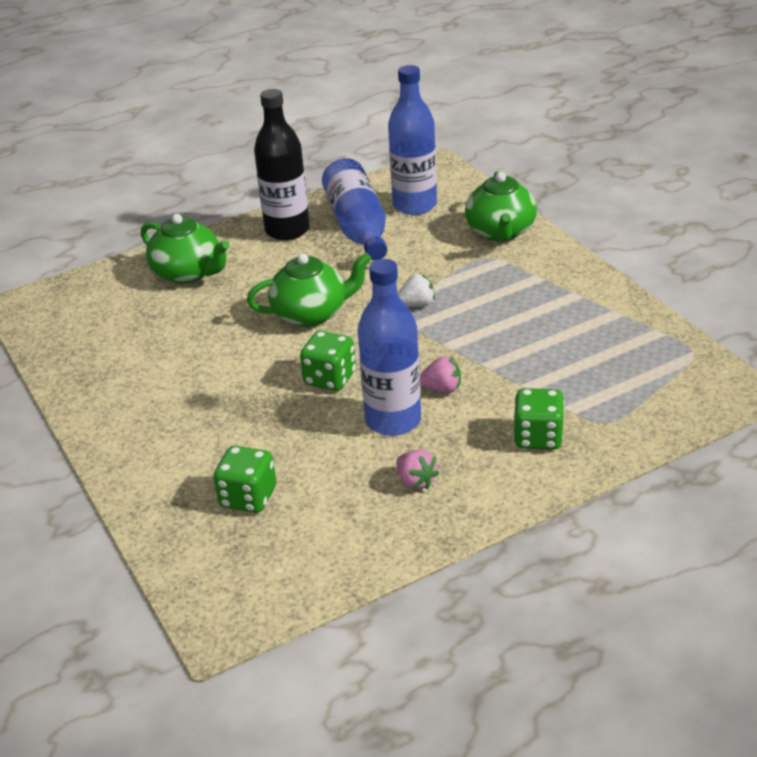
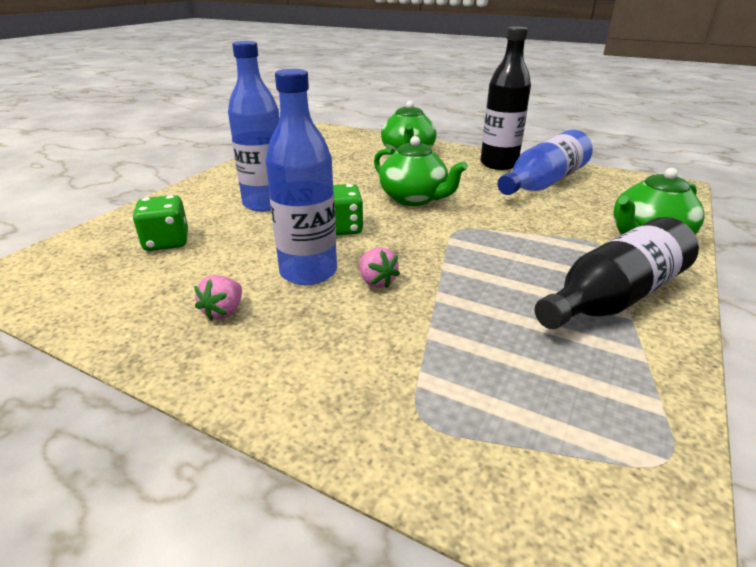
camera: 55 degrees right, 5 degrees down
blue bottle [388,65,437,215] -> blue bottle moved to [228,41,280,212]
white strawberry [398,274,435,307] -> none
green dice [513,388,565,450] -> none
none -> black bottle [535,217,699,329]

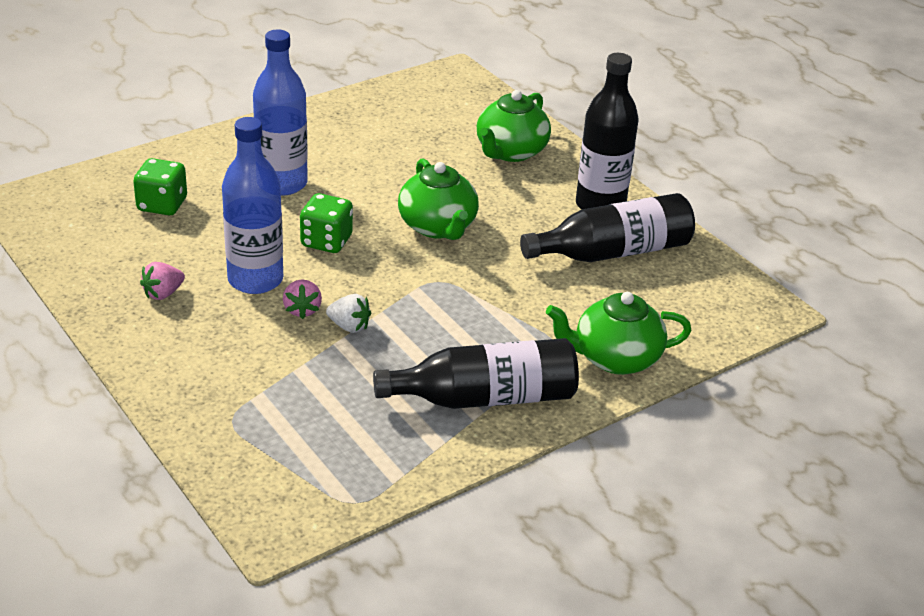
camera: 25 degrees right, 5 degrees up
blue bottle [498,130,593,195] -> black bottle [520,193,695,262]
none -> white strawberry [326,294,371,333]

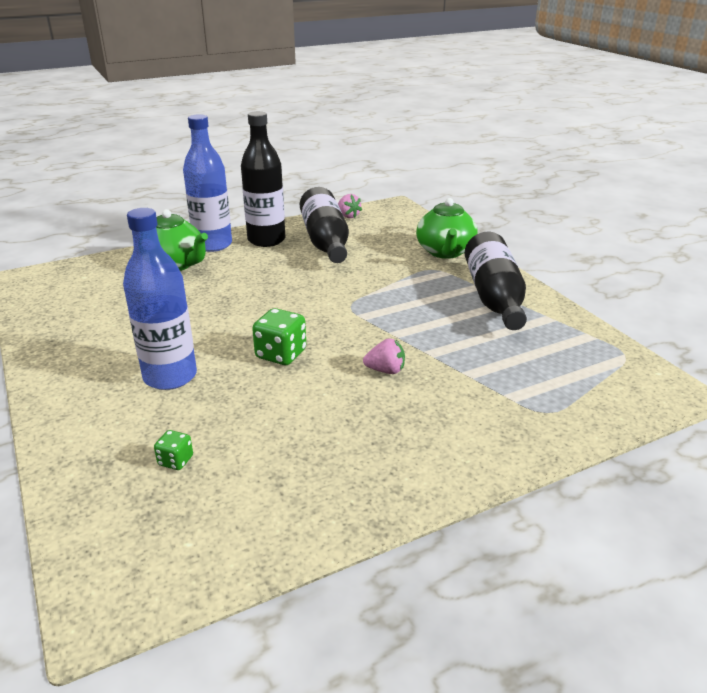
camera: 80 degrees left, 5 degrees down
green dice [133,158,187,215] -> green dice [154,430,193,470], size x0.56
pink strawberry [140,262,185,300] -> pink strawberry moved to [338,194,362,218]
blue bottle [222,117,283,294] -> blue bottle moved to [183,114,232,252]
white strawberry [326,294,371,333] -> none
green teapot [398,158,479,240] -> none

